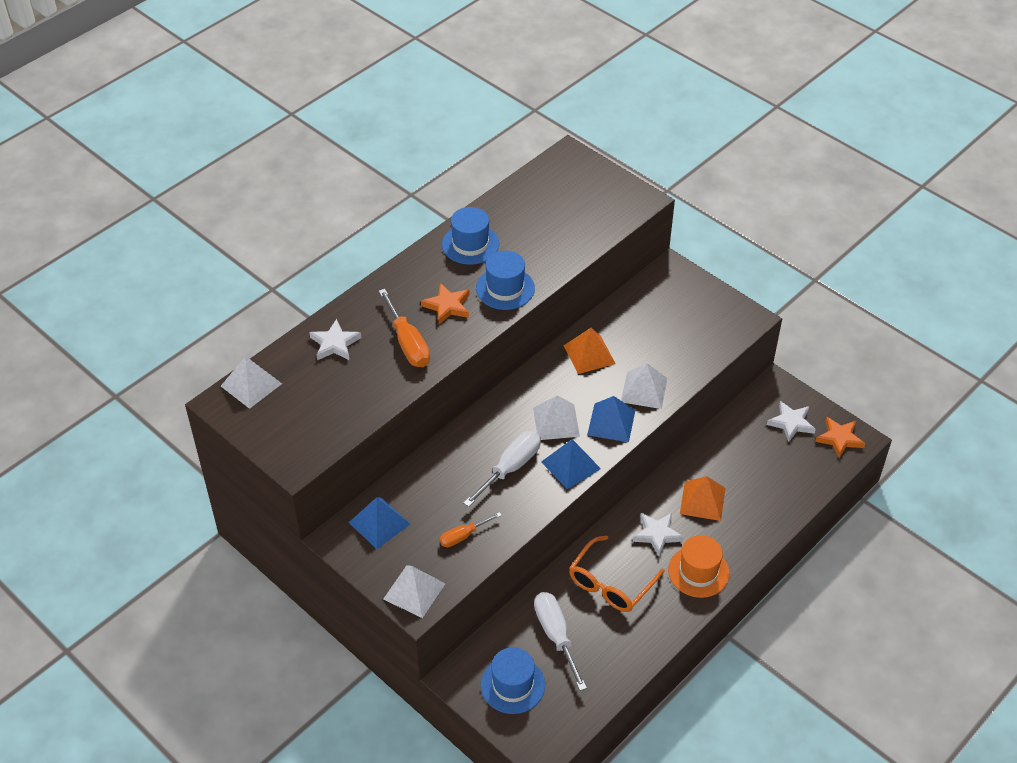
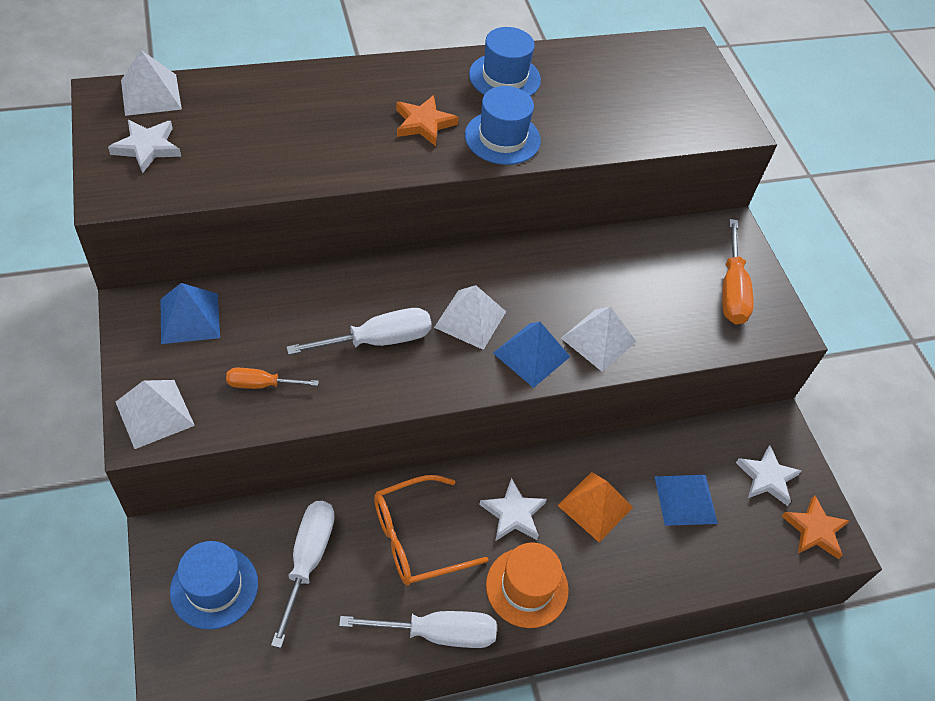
camera: 25 degrees right, 5 degrees up
white star [309,319,362,361] -> white star moved to [108,120,181,173]
orange screwdriver [379,289,430,367] -> orange screwdriver moved to [722,219,754,325]
blue pyramid [541,439,601,490] -> blue pyramid moved to [655,475,718,526]
orange pyramid [564,328,616,374] -> none
none -> white screwdriver [339,611,497,648]

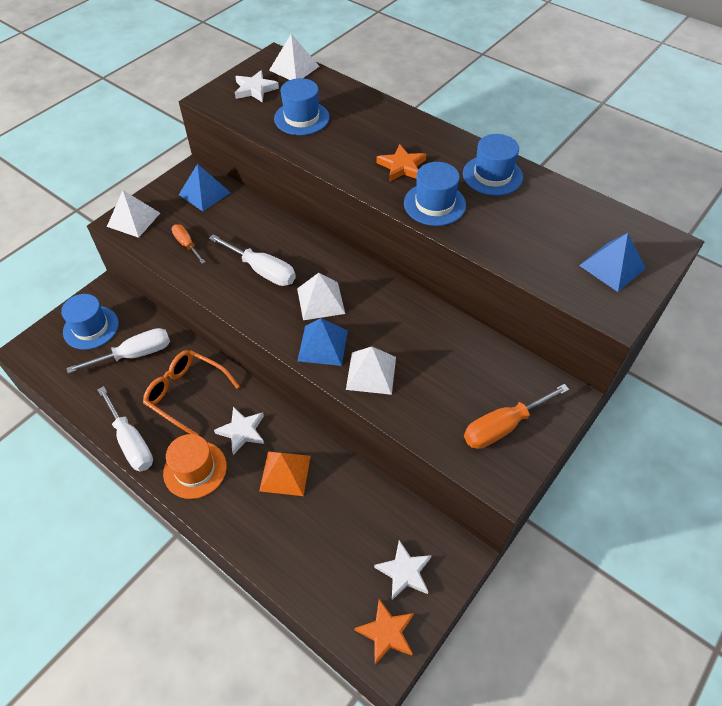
camera: 60 degrees right, 0 degrees up
blue pyramid [655,475,718,526] -> blue pyramid moved to [579,233,646,292]
none -> blue hat [274,78,330,135]

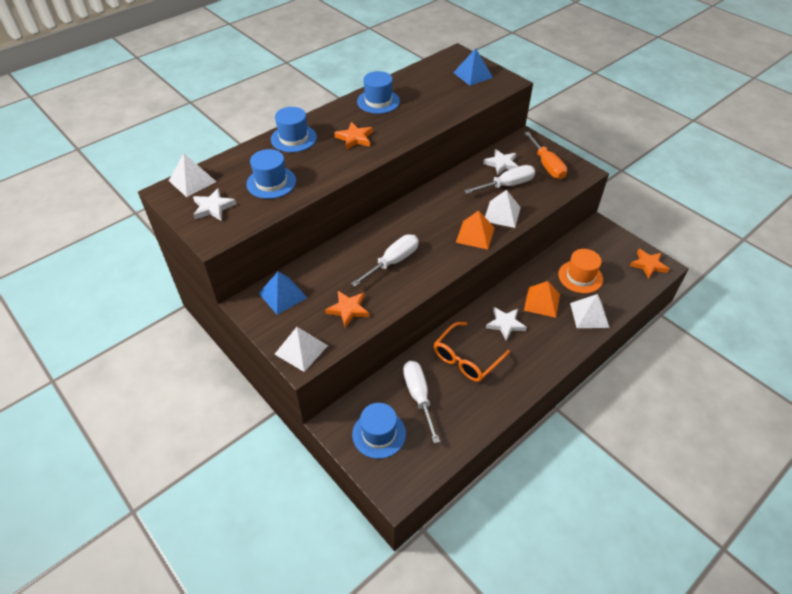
camera: 80 degrees left, 5 degrees down
white screwdriver [97,386,153,472] -> white screwdriver moved to [464,165,535,194]
orange hat [163,434,227,499] -> orange hat moved to [558,249,603,293]
orange screwdriver [172,224,205,264] -> orange star [325,291,370,328]
white pyramid [297,273,345,320] -> white pyramid moved to [570,294,609,328]
blue pyramid [298,318,348,366] -> orange pyramid [456,211,495,249]
white star [374,540,432,600] -> white star moved to [483,149,519,175]
blue hat [404,162,466,226] -> blue hat moved to [271,107,317,152]

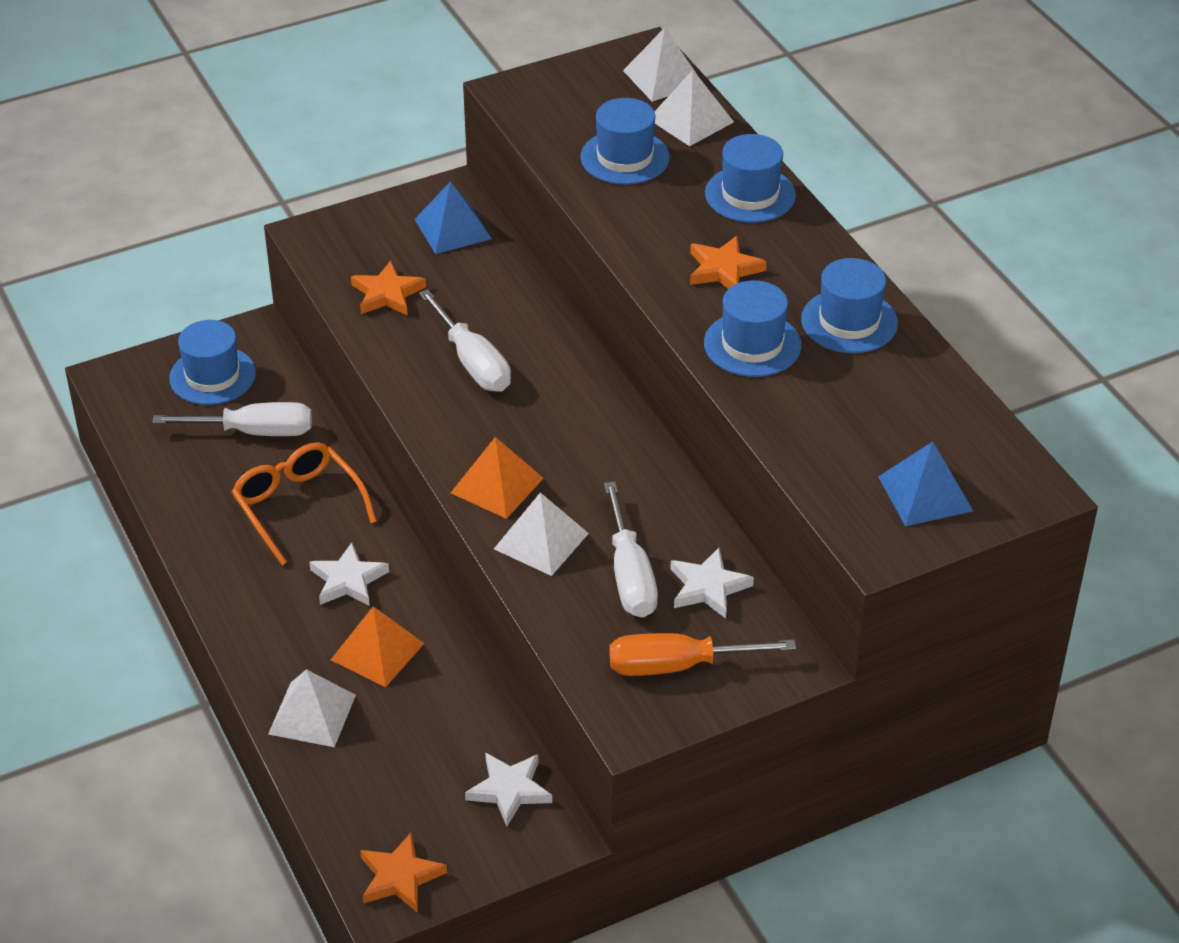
camera: 105 degrees right, 5 degrees down
white star [193,188,237,221] -> white star moved to [465,753,552,826]
white pyramid [275,327,328,372] -> white pyramid moved to [655,70,734,146]
orange hat [558,249,603,293] -> none
none -> blue hat [704,280,801,377]

